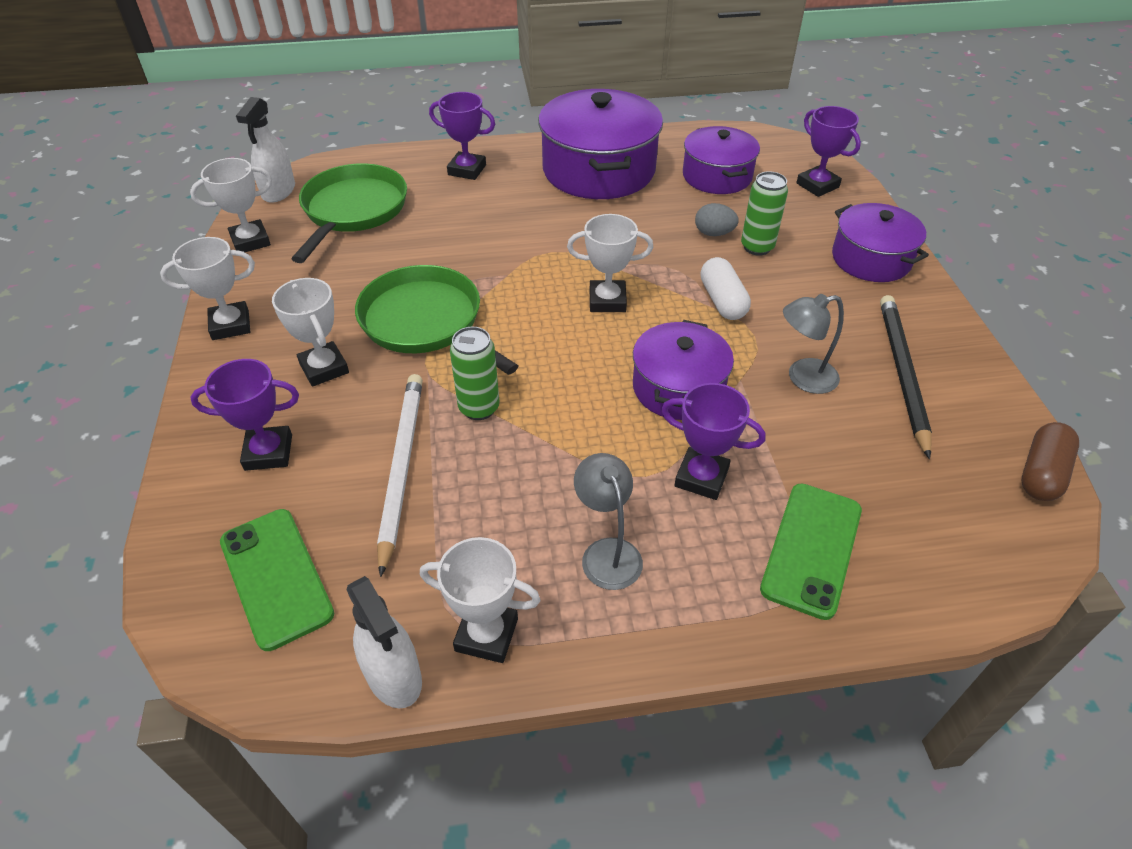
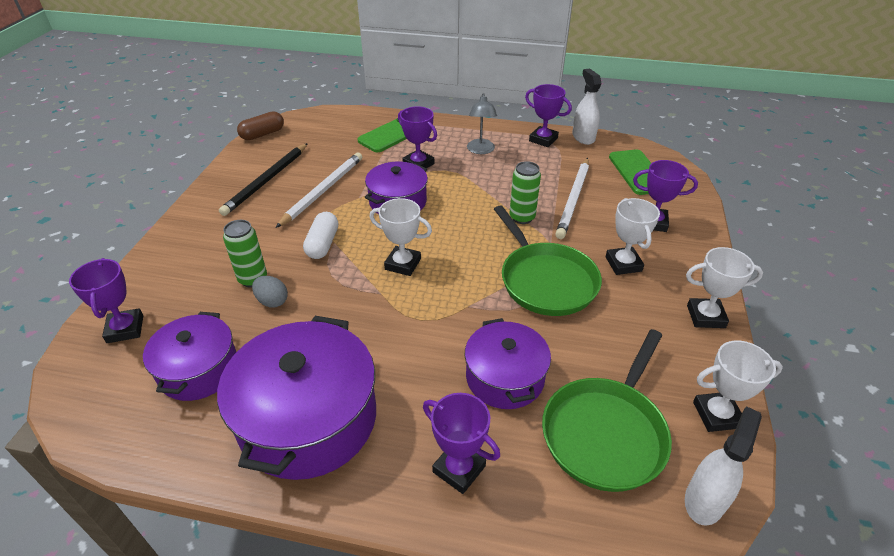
camera: 160 degrees left, 5 degrees down
white trophy [420,537,541,663] -> purple trophy [525,84,572,147]
grey lamp [783,294,844,394] -> white pencil [276,152,362,228]
purple pot [832,203,929,282] -> purple pot moved to [465,318,551,409]

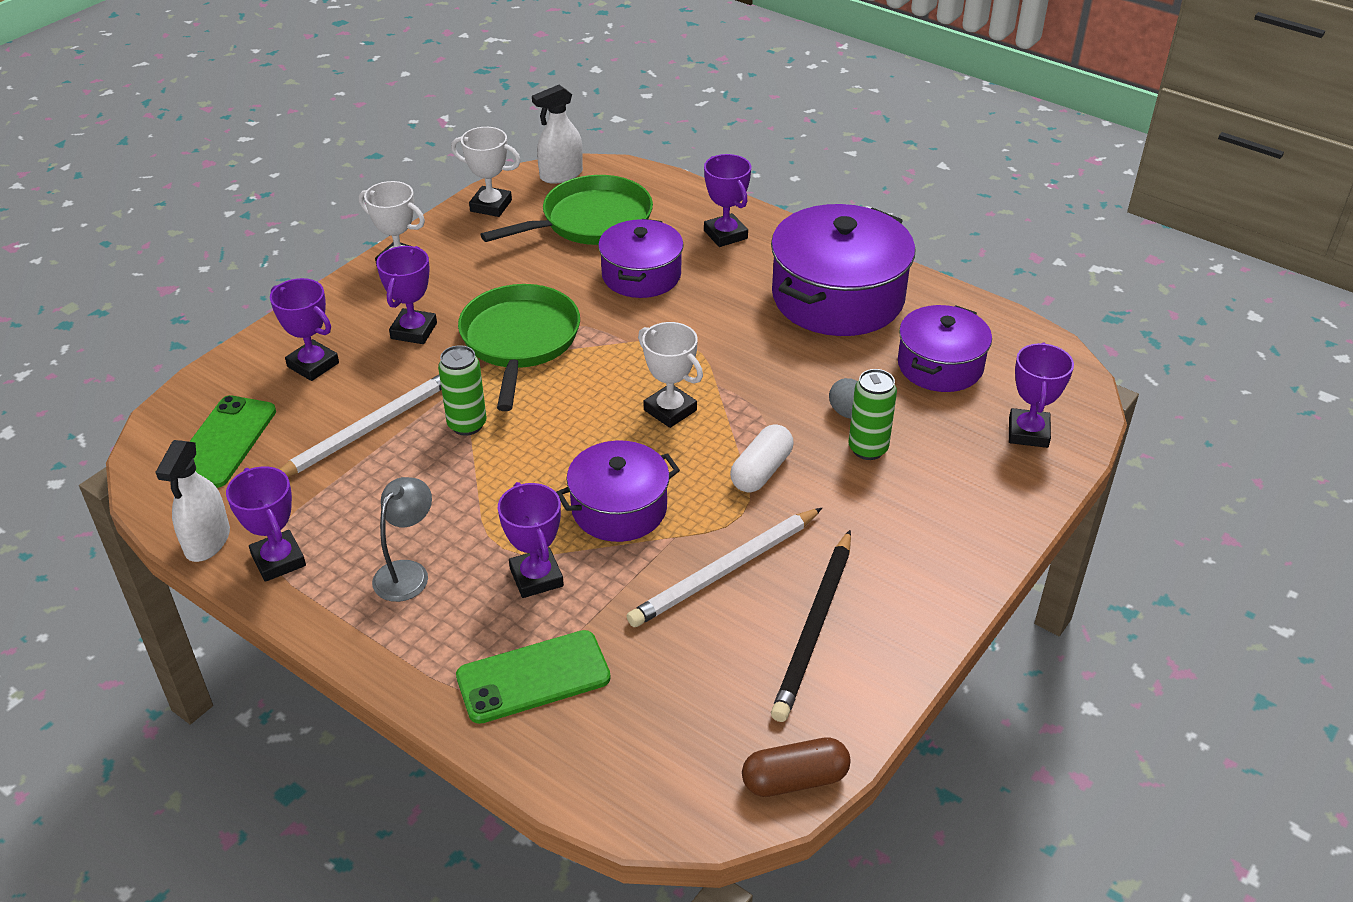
camera: 155 degrees left, 0 degrees up
black pencil [219,143,308,216] -> black pencil turned 150 degrees clockwise [771,530,851,722]
white trophy [605,198,660,275] -> purple trophy [376,246,437,344]

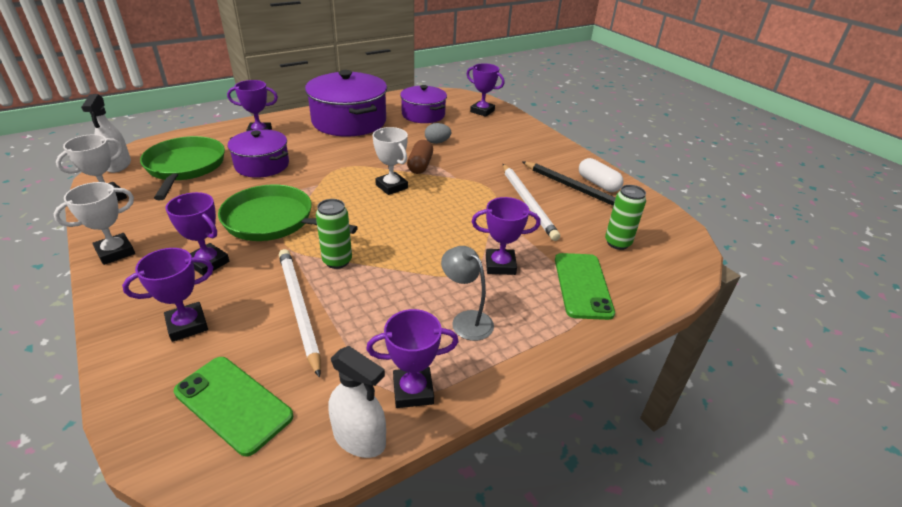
camera: 70 degrees left, 5 degrees down
purple pot [556,441,680,542] -> none
white trophy [638,322,703,428] -> white trophy turned 75 degrees clockwise [373,127,408,195]
white capsule [730,424,793,492] -> white capsule moved to [579,158,623,192]
brown capsule [742,737,851,797] -> brown capsule moved to [407,140,433,174]
green can [849,369,897,460] -> green can moved to [605,185,646,250]

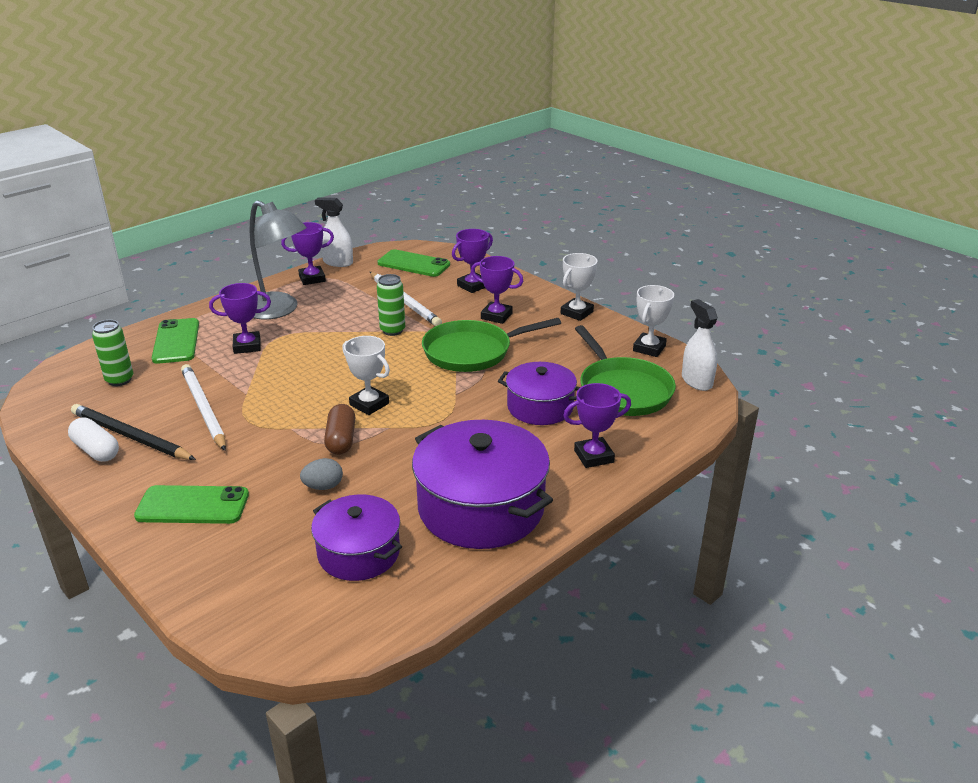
camera: 170 degrees right, 5 degrees down
green pan [218,185,358,241] -> green pan turned 150 degrees clockwise [422,318,561,372]
grey lamp [441,246,494,341] -> grey lamp [250,200,306,319], size x1.78
purple trophy [467,63,505,117] -> none
none -> green phone [134,485,249,524]

